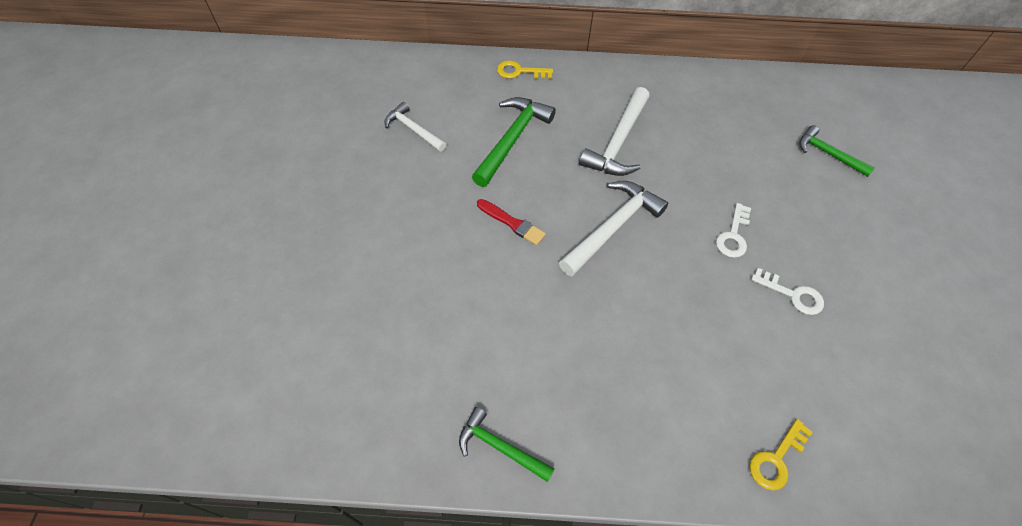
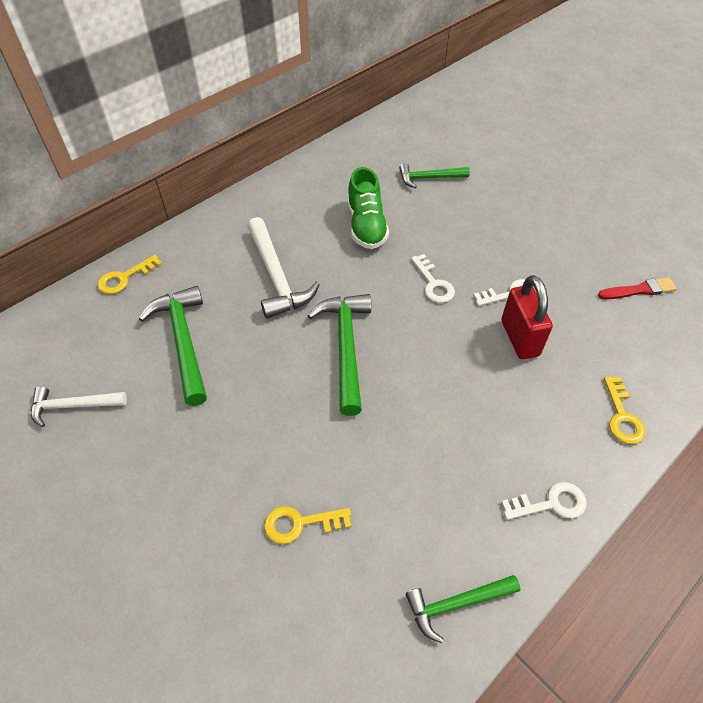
camera: 45 degrees left, 5 degrees down
red brush [477,199,546,245] -> red brush moved to [598,278,677,300]
white hammer [559,181,668,276] -> green hammer [307,294,371,416]
none -> yellow key [264,506,351,544]
none -> green shoe [347,167,389,249]
none -> red padlock [501,275,553,359]
none -> white key [501,482,587,520]

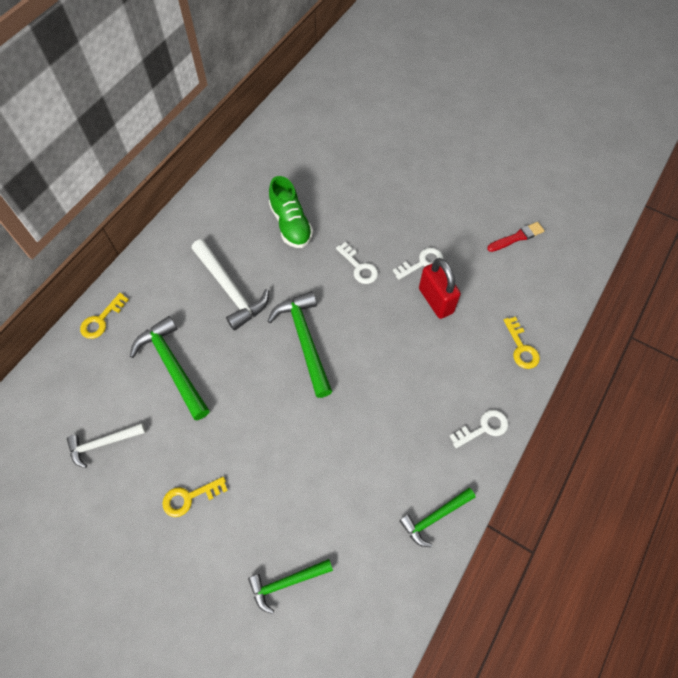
camera: 15 degrees left, 10 degrees up
yellow key [264,506,351,544] -> yellow key moved to [162,477,228,517]
green hammer [399,163,470,188] -> green hammer moved to [248,559,333,614]

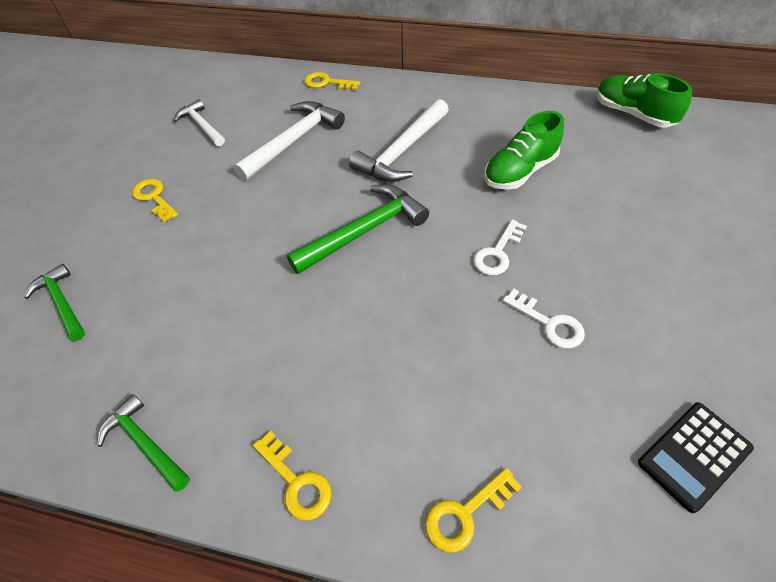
camera: 75 degrees right, 10 degrees down
green hammer [130,316,210,420] -> white hammer [233,101,345,181]
red padlock [419,258,461,319] -> none
white key [450,410,508,448] -> yellow key [253,431,331,521]
red brush [487,222,545,252] -> black calculator [638,402,754,513]
none -> green shoe [596,73,692,128]

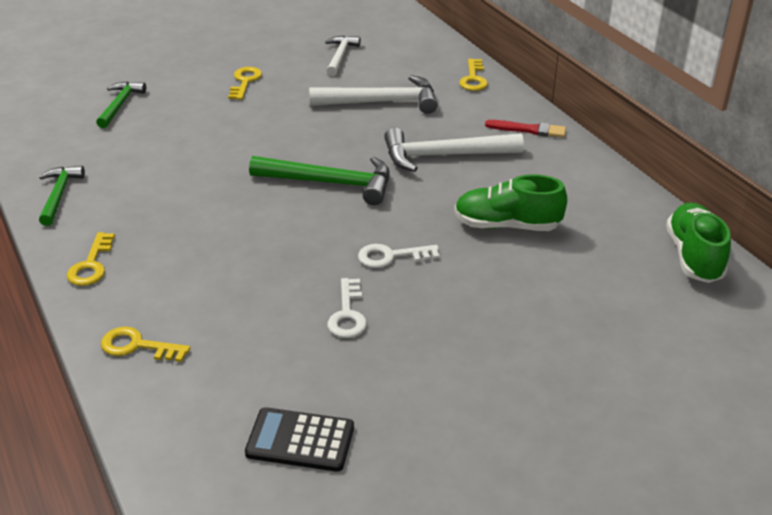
camera: 45 degrees right, 15 degrees down
yellow key [304,72,361,90] -> yellow key turned 150 degrees counterclockwise [460,59,488,91]
none -> red brush [485,120,566,138]

